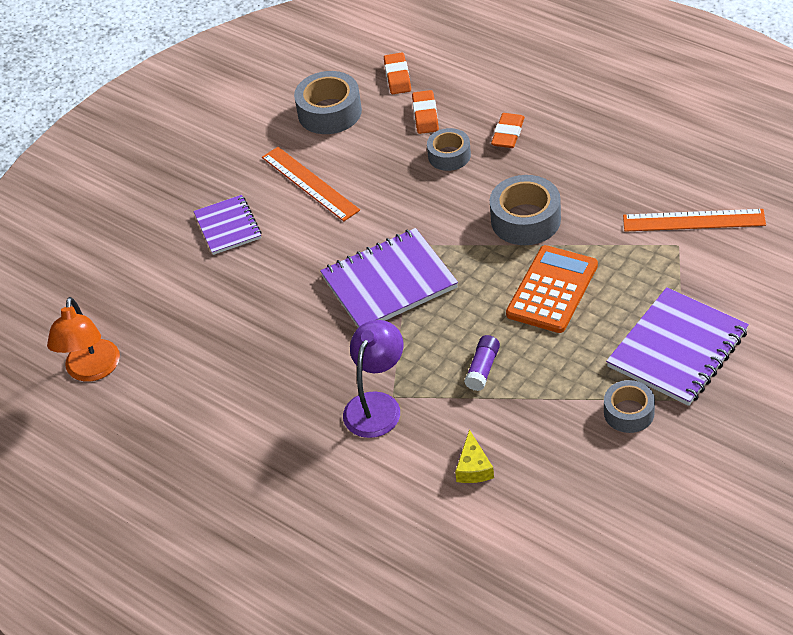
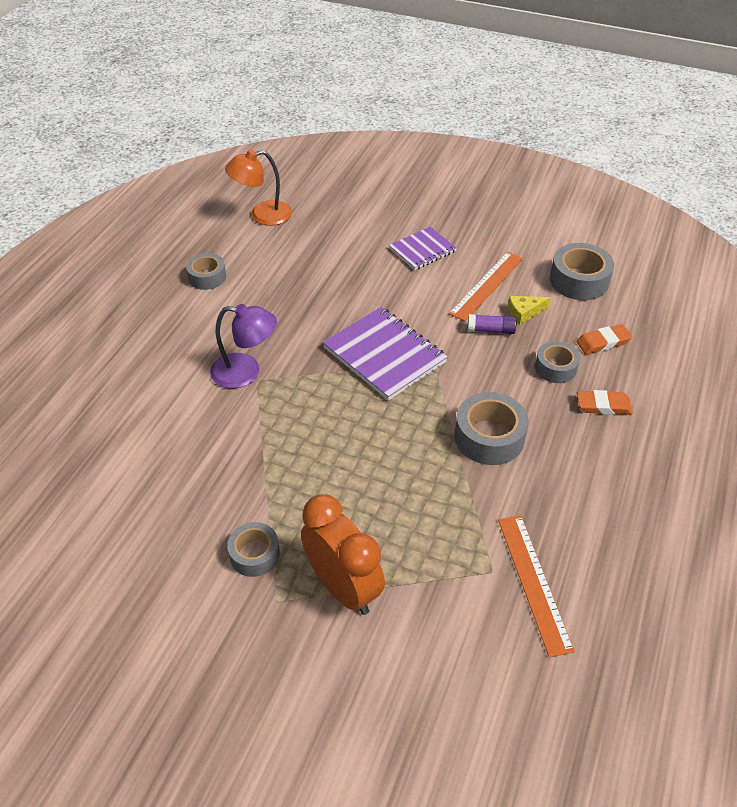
camera: 70 degrees right, 0 degrees up
orange eraser [384,52,411,94] -> none
yellow cheese [455,429,494,483] -> yellow cheese moved to [508,296,551,325]
purple glue stick [464,335,500,391] -> purple glue stick moved to [468,314,516,334]
orange calculator [506,245,598,333] -> none
purple notebook [606,287,749,406] -> orange clock [301,494,385,615]
none -> grey tape [186,253,226,290]

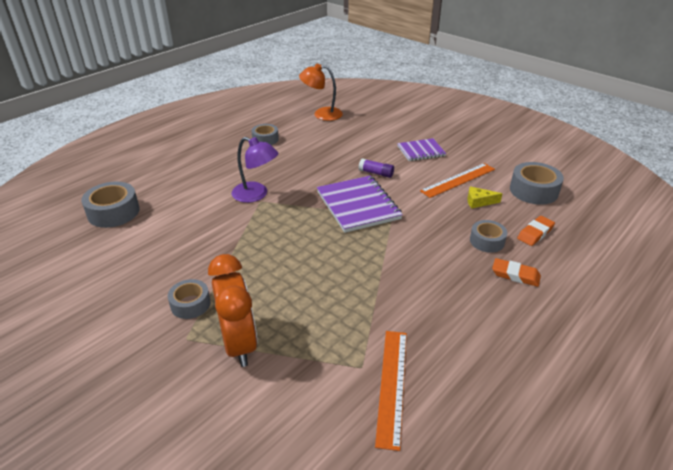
camera: 20 degrees right, 10 degrees down
grey tape [455,392,529,465] -> grey tape moved to [81,182,140,228]
purple glue stick [468,314,516,334] -> purple glue stick moved to [359,158,394,178]
orange eraser [576,324,632,354] -> orange eraser turned 45 degrees counterclockwise [517,216,555,246]

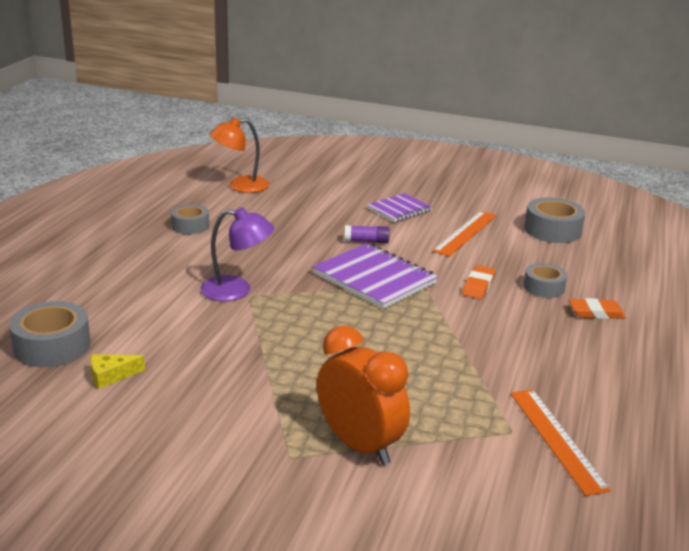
camera: 25 degrees left, 10 degrees down
grey tape [168,279,211,319] -> none
yellow cheese [468,186,502,208] -> yellow cheese moved to [91,354,145,389]
orange eraser [517,216,555,246] -> orange eraser moved to [462,265,496,299]

